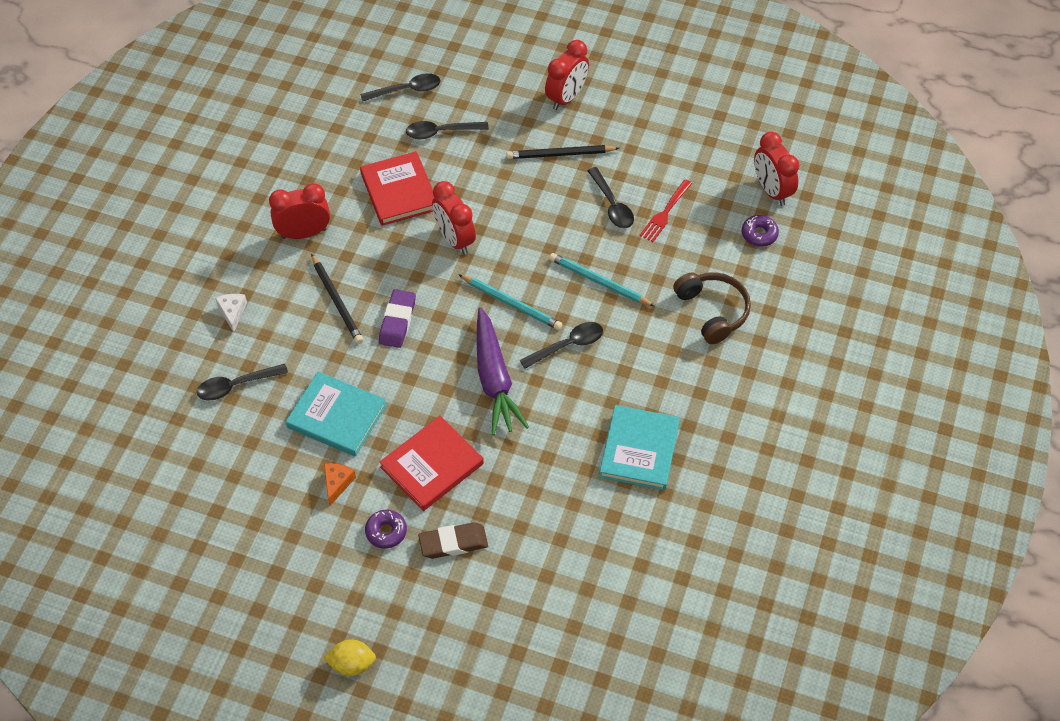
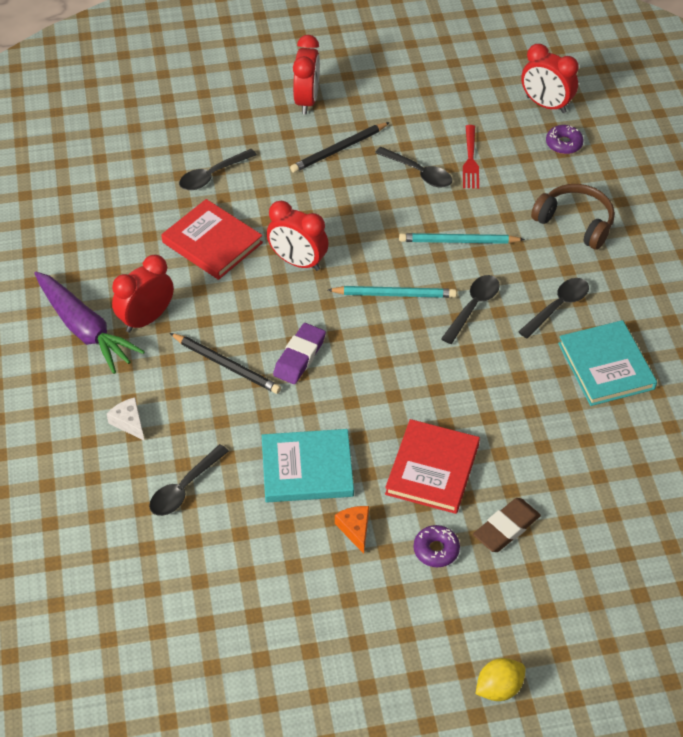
camera: 30 degrees left, 5 degrees down
black spoon [360,73,440,102] -> black spoon moved to [518,278,589,339]
purple eraser [379,289,416,348] -> purple eraser turned 45 degrees clockwise [273,323,326,384]
purple carrot [477,307,529,435] -> purple carrot moved to [34,272,145,374]

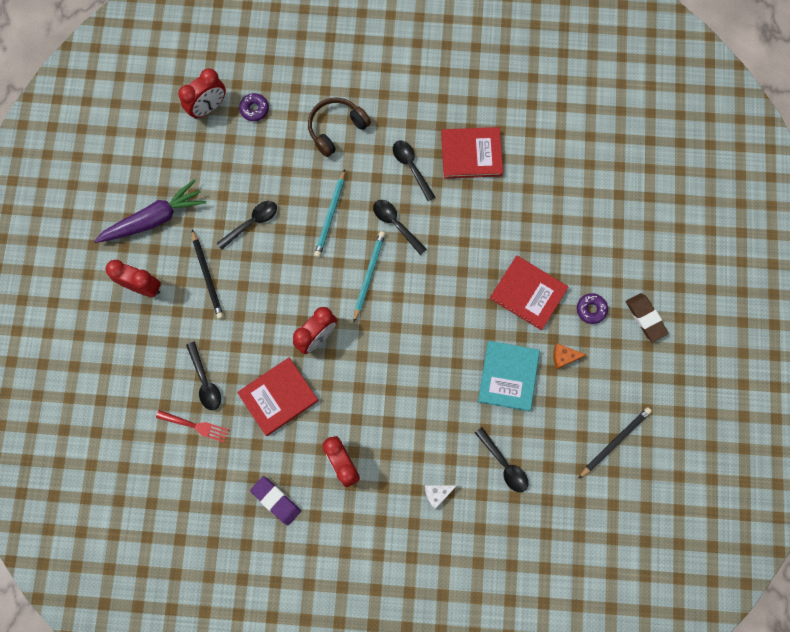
camera: 75 degrees left, 25 degrees up
purple carrot [34,272,145,374] -> purple carrot moved to [94,179,206,243]
black pencil [170,333,281,394] -> black pencil moved to [578,407,652,479]
purple eraser [273,323,326,384] -> purple eraser moved to [250,476,301,526]
red fork [463,125,479,189] -> red fork moved to [156,410,229,443]
brown eraser [473,498,541,552] -> brown eraser moved to [626,293,669,342]
yellow lemon [476,658,526,701] -> none
turquoise book [558,320,657,406] -> red book [441,127,503,179]

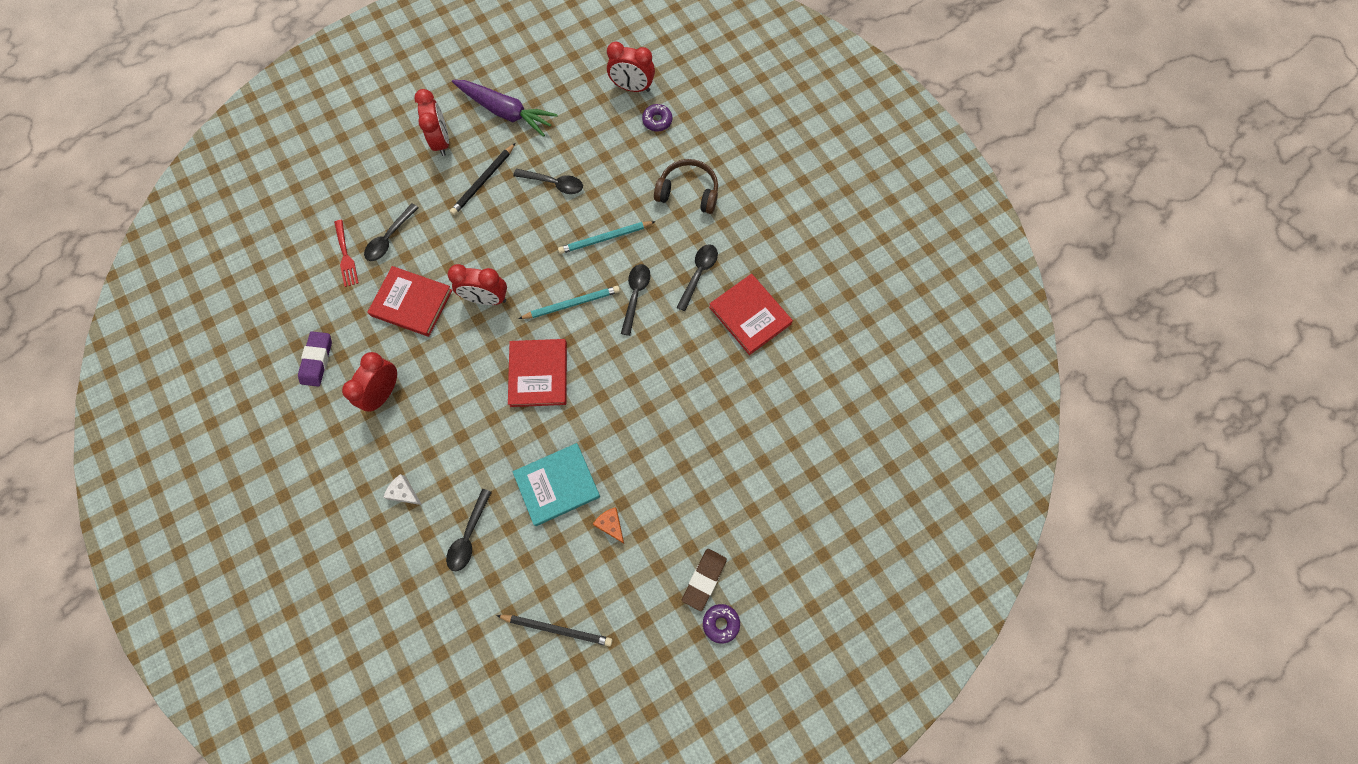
camera: 55 degrees right, 5 degrees down
red book [490,255,568,330] -> red book moved to [508,339,567,407]
purple donut [577,293,608,324] -> purple donut moved to [703,604,740,644]

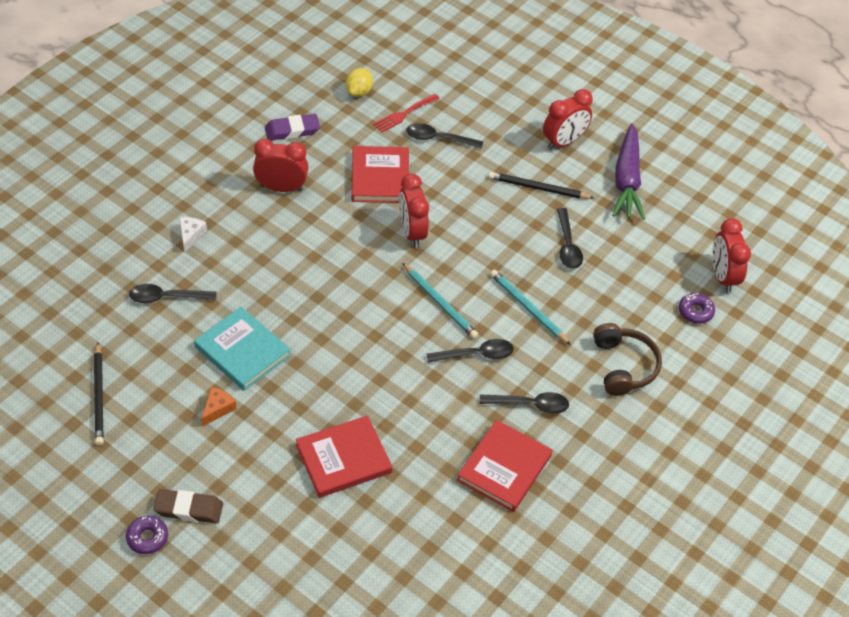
camera: 65 degrees right, 20 degrees down
red book [508,339,567,407] -> red book moved to [296,415,392,498]
none -> yellow lemon [346,68,373,97]

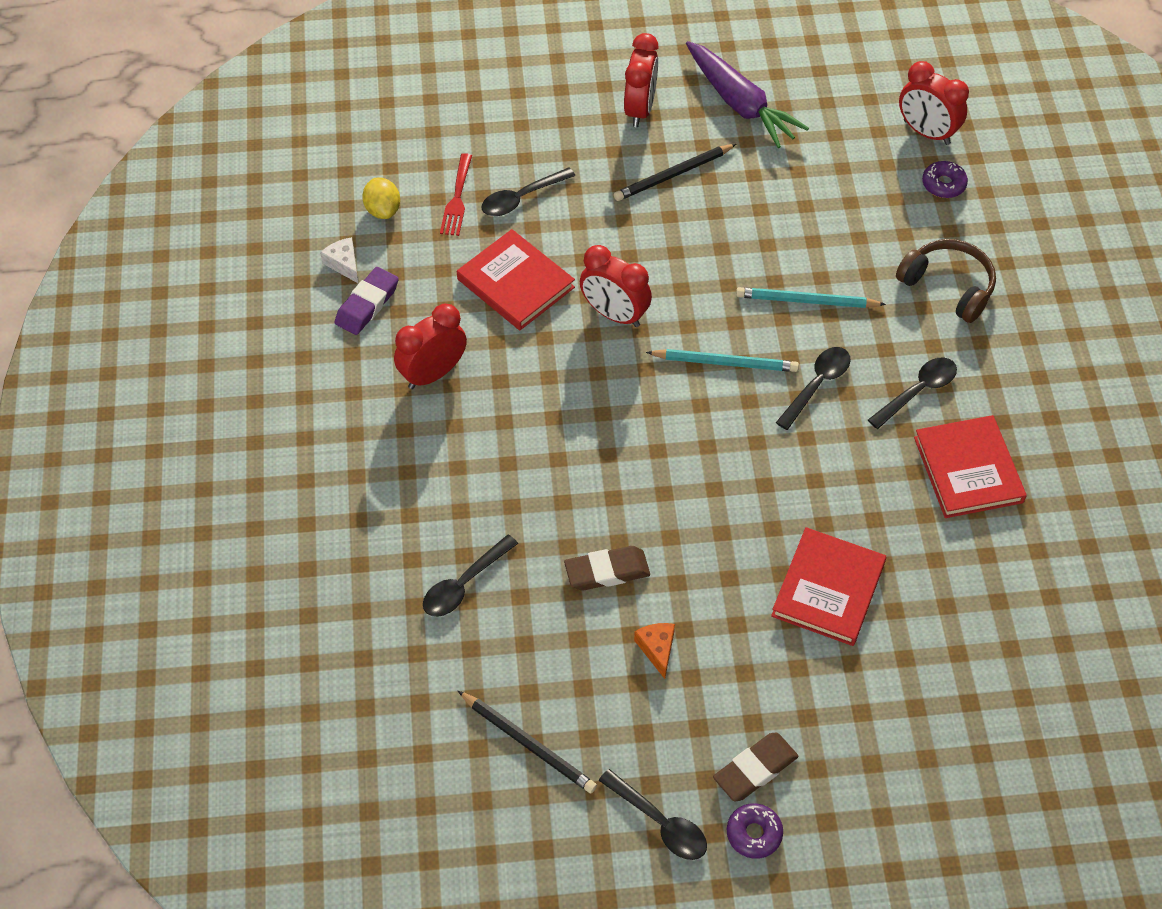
camera: 40 degrees left, 5 degrees up
white cheese [179,217,207,253] -> white cheese moved to [320,237,358,283]
turquoise book [194,307,291,391] -> brown eraser [564,546,650,591]
black spoon [557,208,583,269] -> black spoon moved to [598,769,707,860]

